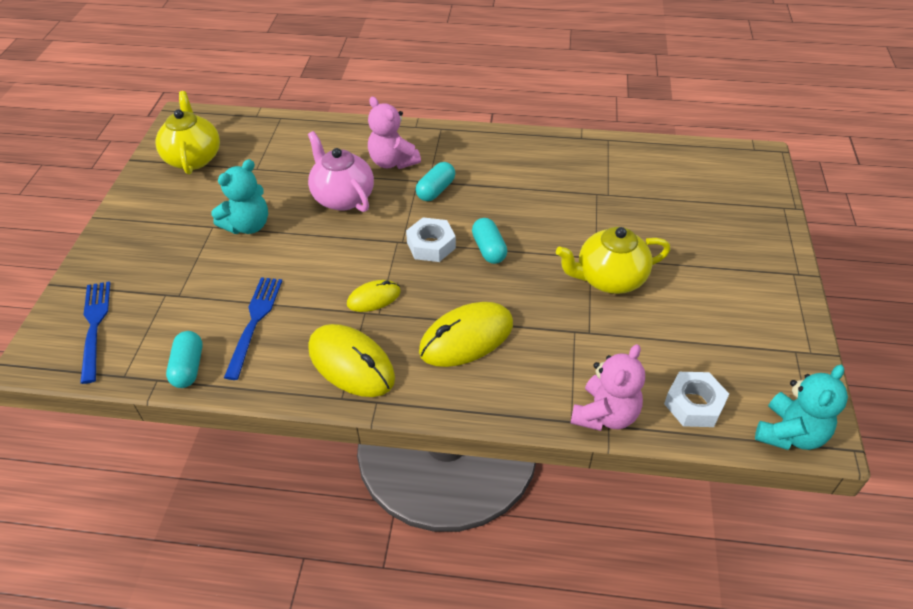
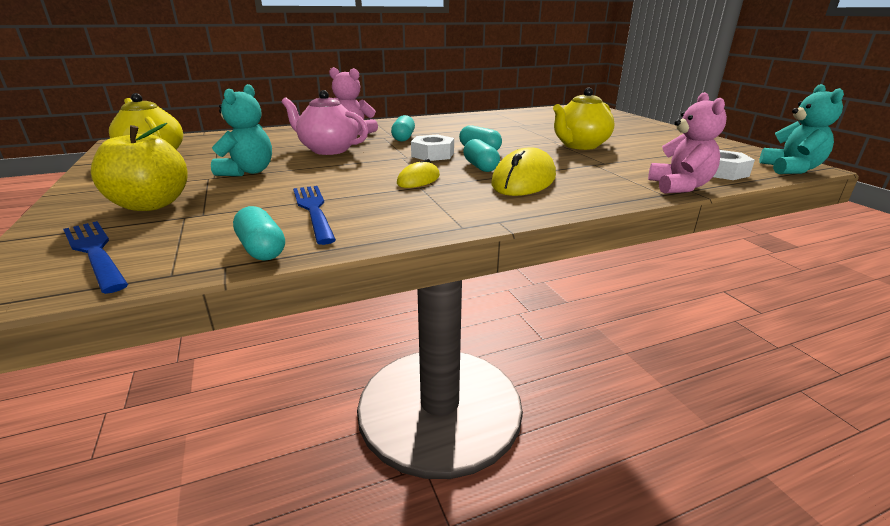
camera: 30 degrees left, 20 degrees down
yellow mouse [308,324,395,397] -> none
none -> yellow apple [91,123,187,211]
none -> turquoise capsule [463,139,500,172]

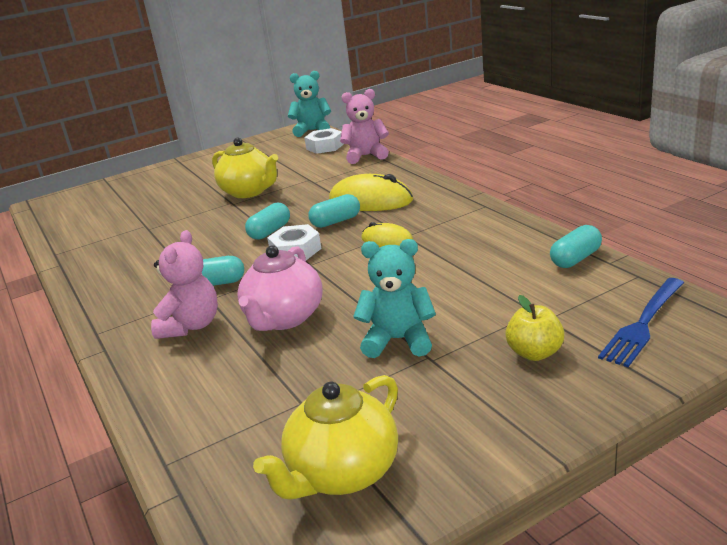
camera: 95 degrees left, 0 degrees up
yellow apple [91,123,187,211] -> yellow apple [505,295,565,361], size x0.62
blue fork [293,186,336,245] -> none

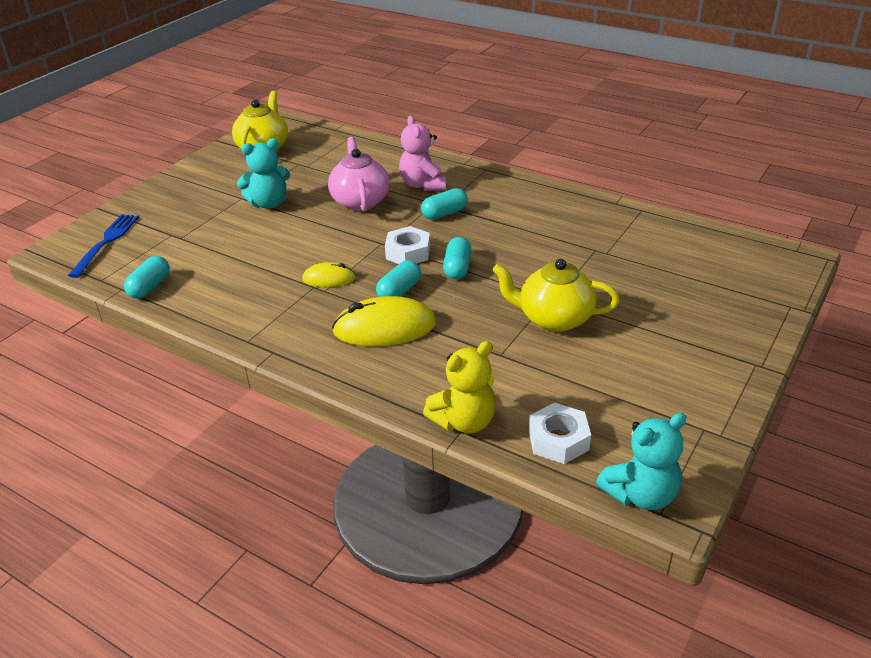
camera: 150 degrees right, 10 degrees up
pink teddy bear [340,89,389,164] -> yellow teddy bear [423,341,496,434]
yellow apple [505,295,565,361] -> none

